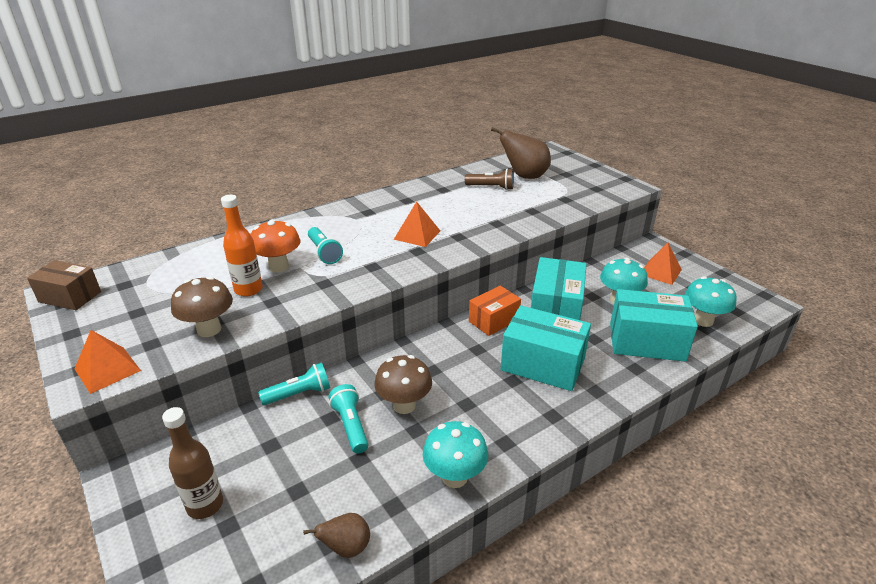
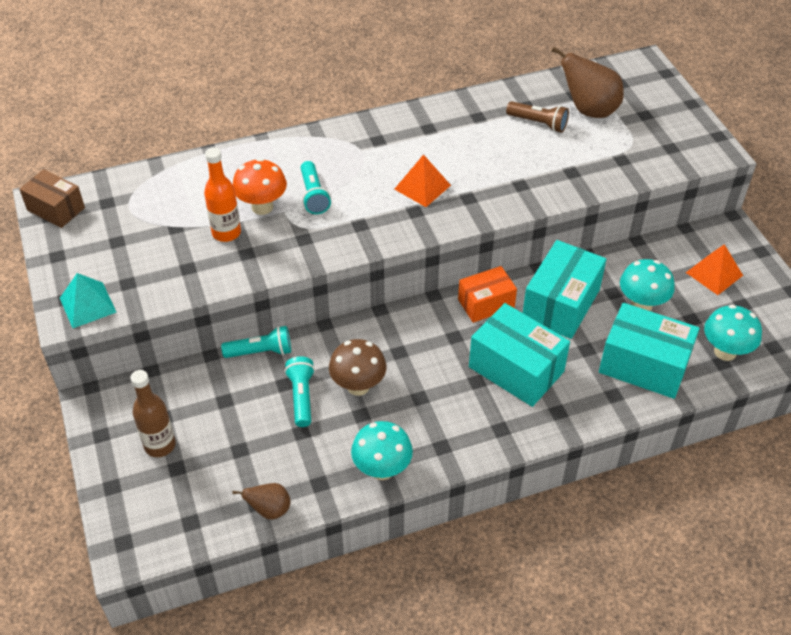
camera: 15 degrees right, 15 degrees up
orange pyramid [74,330,141,394] -> turquoise pyramid [60,273,116,328]
brown mushroom [171,276,233,337] -> none

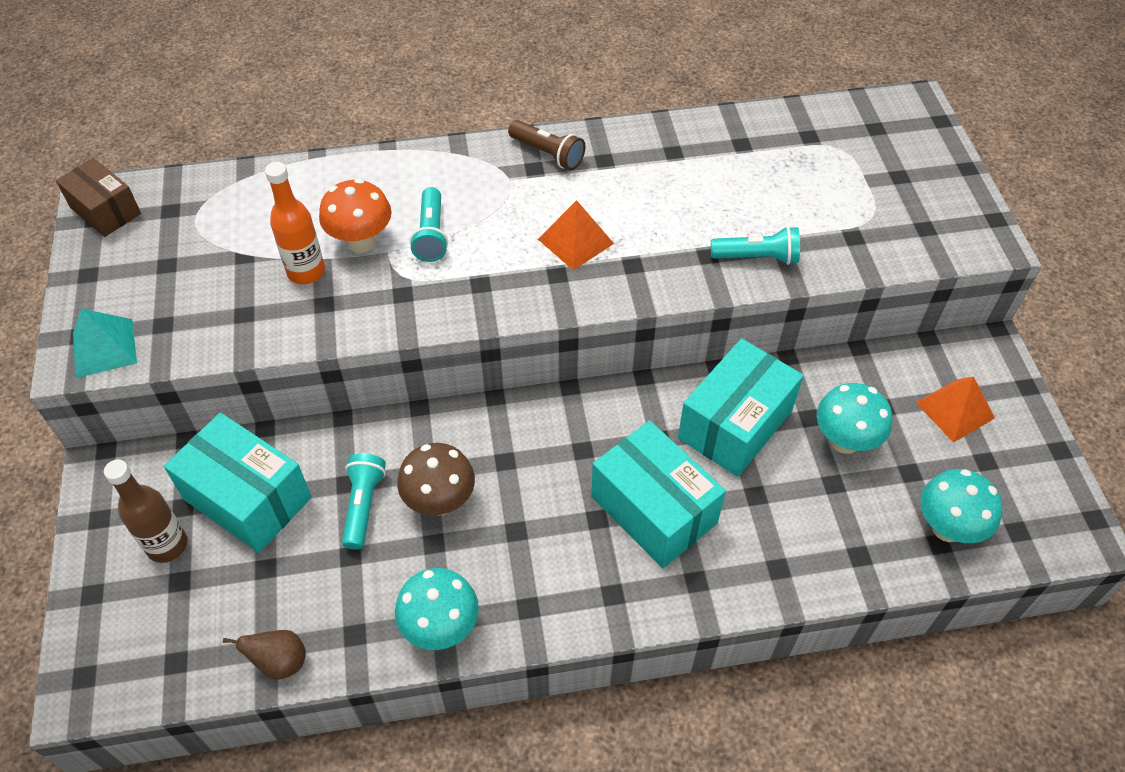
camera: 10 degrees right, 5 degrees up
turquoise flashlight [221,326,291,358] -> turquoise flashlight moved to [711,226,800,265]
orange box [458,266,517,323] -> none
brown flashlight [506,101,569,133] -> brown flashlight moved to [508,120,585,170]
brown pear [551,46,624,118] -> none
turquoise box [599,303,700,399] -> turquoise box moved to [164,413,311,553]

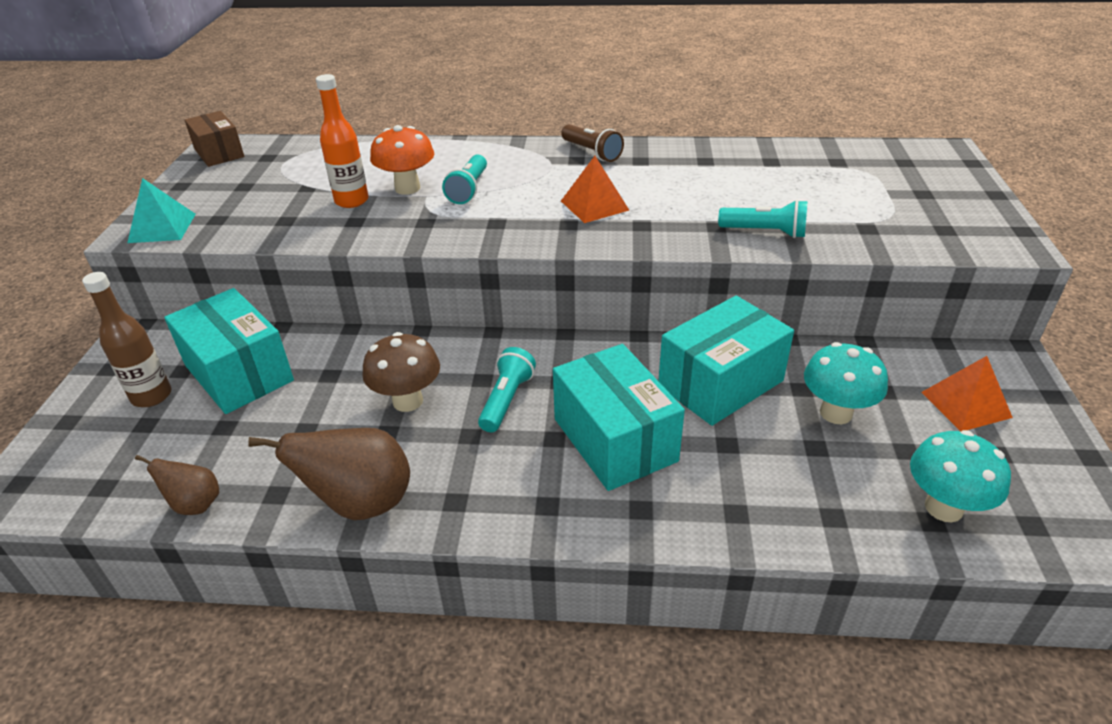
camera: 15 degrees right, 15 degrees down
turquoise flashlight [342,453,386,550] -> turquoise flashlight moved to [478,347,536,432]
turquoise mushroom [395,568,479,650] -> brown pear [248,428,410,520]

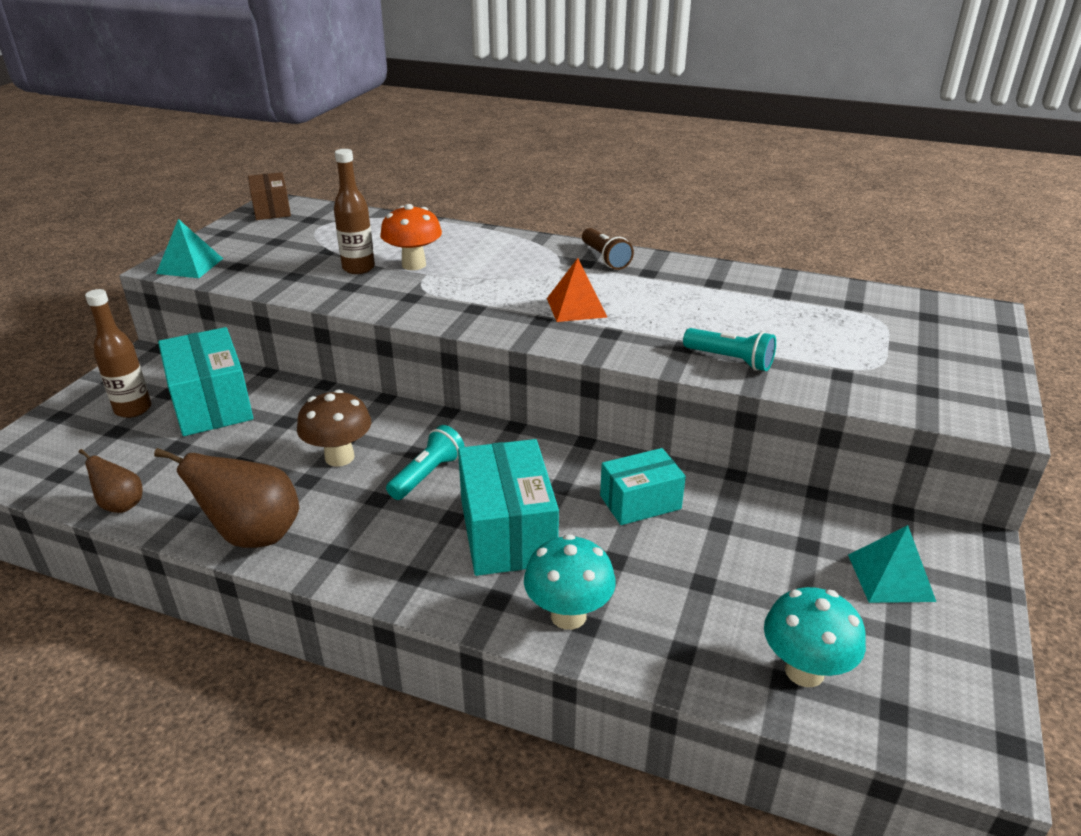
camera: 15 degrees right, 5 degrees down
orange bottle [316,74,369,208] -> brown bottle [334,149,375,274]
turquoise flashlight [442,155,487,204] -> none
turquoise box [658,296,794,426] -> turquoise box [600,448,686,525], size x0.63
turquoise mushroom [804,342,888,424] -> turquoise mushroom moved to [524,534,616,630]
orange pyramid [921,356,1013,431] -> turquoise pyramid [848,525,936,603]

